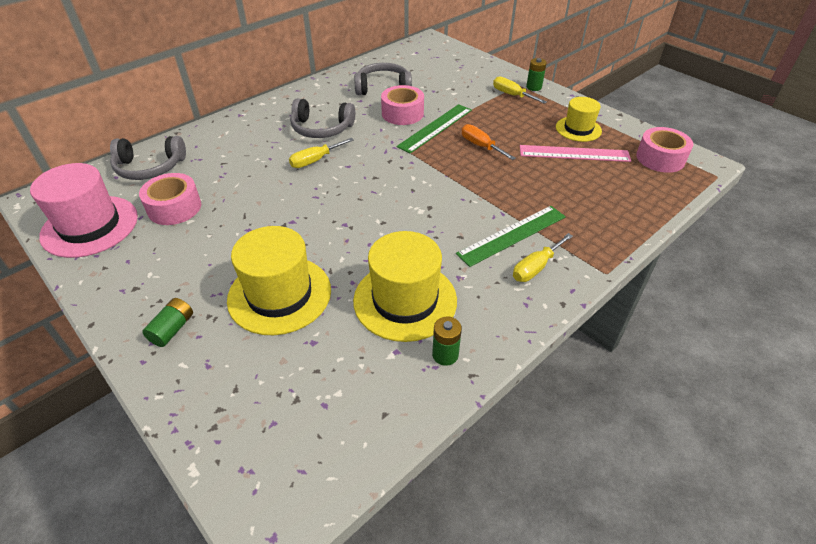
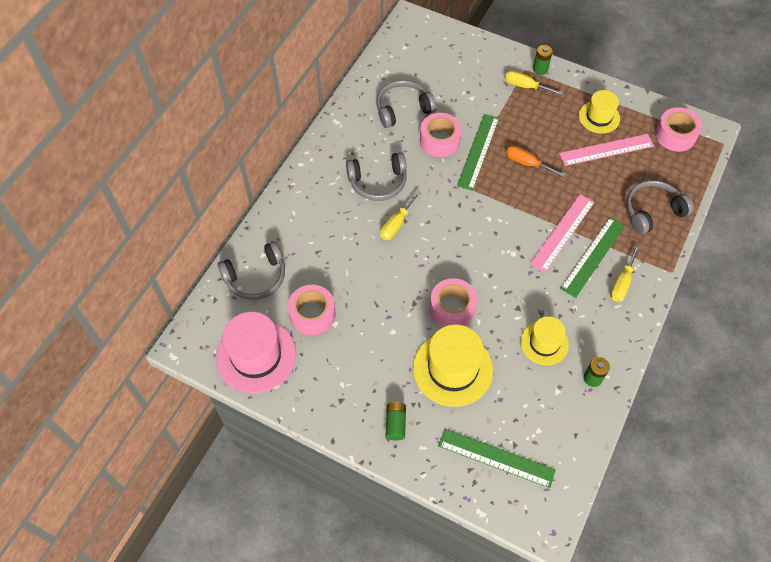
camera: 20 degrees left, 15 degrees up
yellow hat [353,231,457,342] -> yellow hat [520,316,569,365], size x0.61
none -> pink tape [430,278,477,327]
none -> green ruler [438,429,556,488]
none -> pink ruler [530,194,595,273]
none -> grey headphones [626,180,694,235]

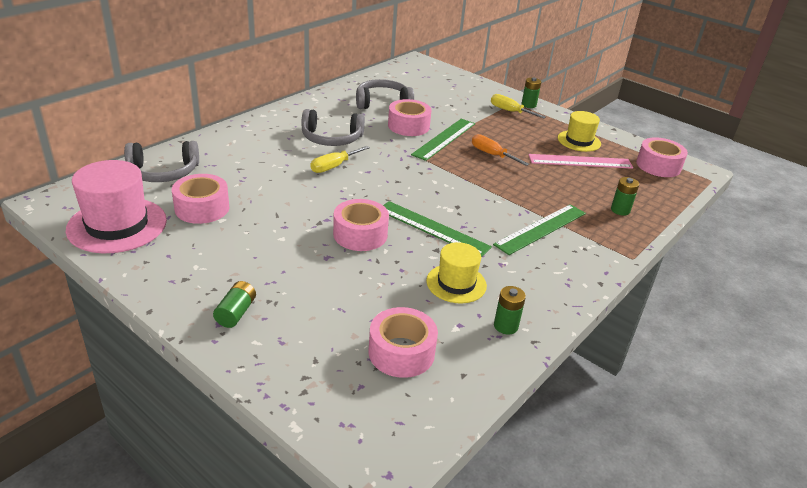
camera: 10 degrees right, 25 degrees down
yellow hat [413,324,493,407] -> none
green ruler [438,429,556,488] -> green ruler moved to [383,201,492,257]
pink ruler [530,194,595,273] -> none
yellow screwdriver [610,245,640,302] -> none
grey headphones [626,180,694,235] -> green battery [611,177,639,216]
none -> pink tape [369,307,438,378]

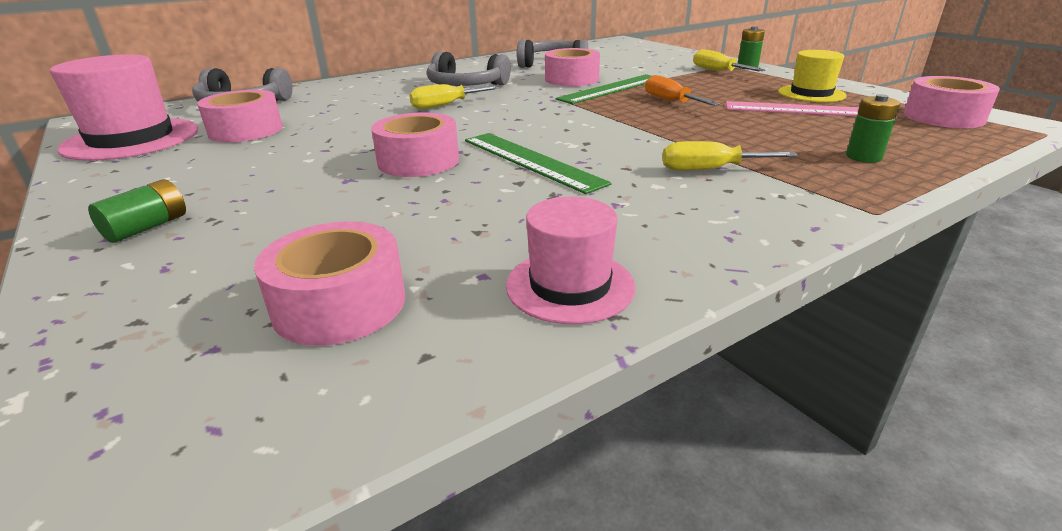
camera: 20 degrees right, 5 degrees down
yellow hat [426,242,487,303] -> none
green ruler [493,204,586,255] -> yellow screwdriver [662,141,798,171]
green battery [494,286,526,335] -> pink hat [506,197,636,324]

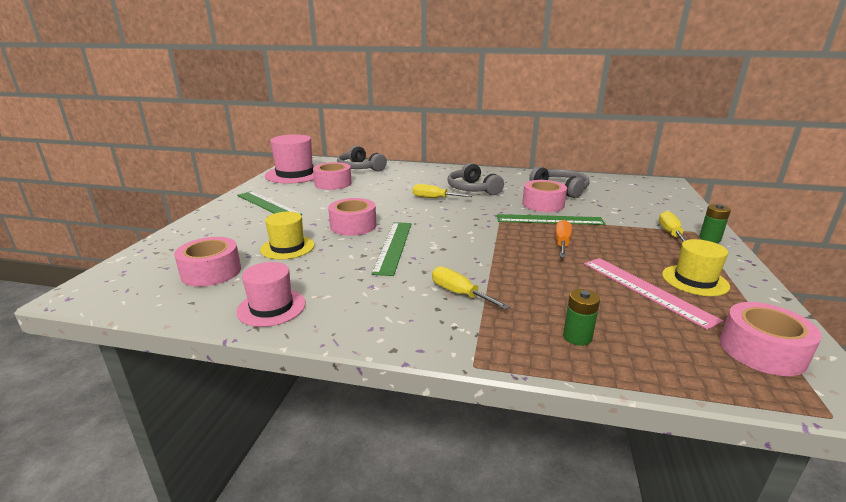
camera: 45 degrees right, 5 degrees down
green battery [88,179,186,243] -> none
none -> green ruler [237,191,302,215]
none -> yellow hat [260,212,315,260]

